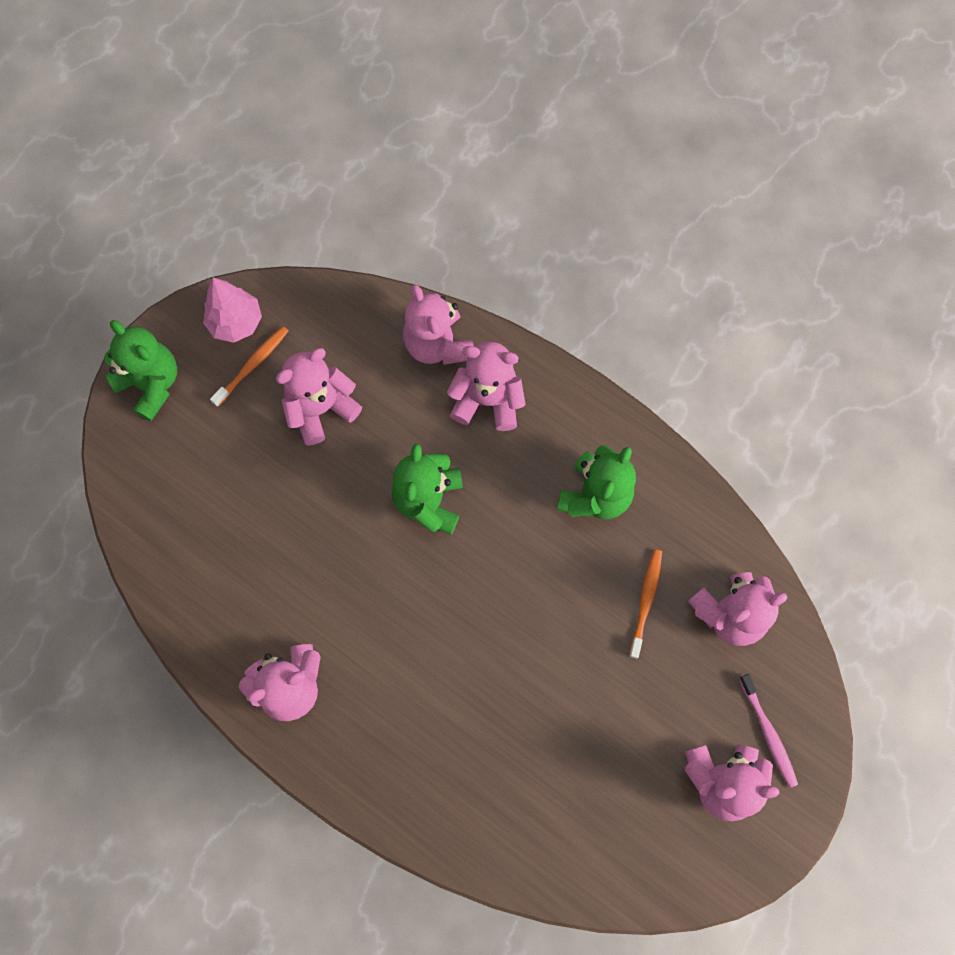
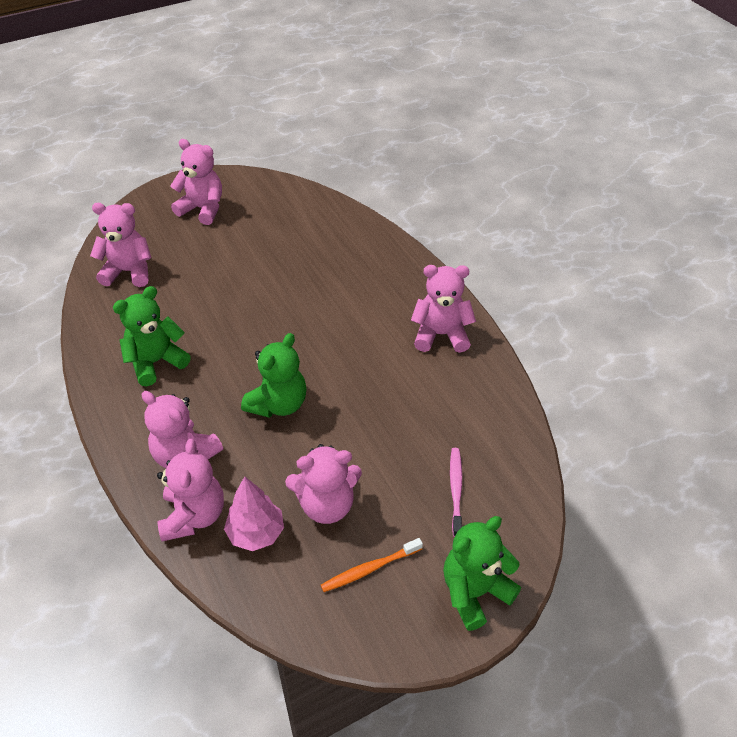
camera: 155 degrees left, 25 degrees down
green teddy bear [104,320,177,421] -> green teddy bear turned 75 degrees clockwise [443,516,521,631]
pink tree [203,278,262,343] -> pink tree moved to [224,476,284,551]
orange toothbrush [629,549,662,659] -> none
pink toothbrush [739,674,798,788] -> pink toothbrush moved to [450,448,462,537]

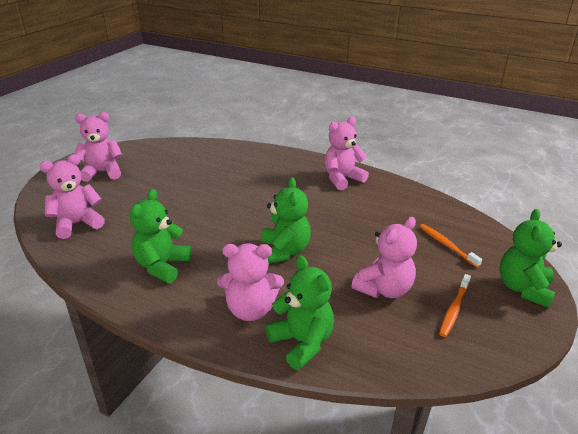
camera: 35 degrees left, 15 degrees down
pink teddy bear [157,439,224,541] -> green teddy bear [266,255,334,370]
pink tree [224,476,284,551] -> none
pink toothbrush [450,448,462,537] -> orange toothbrush [419,224,482,268]

